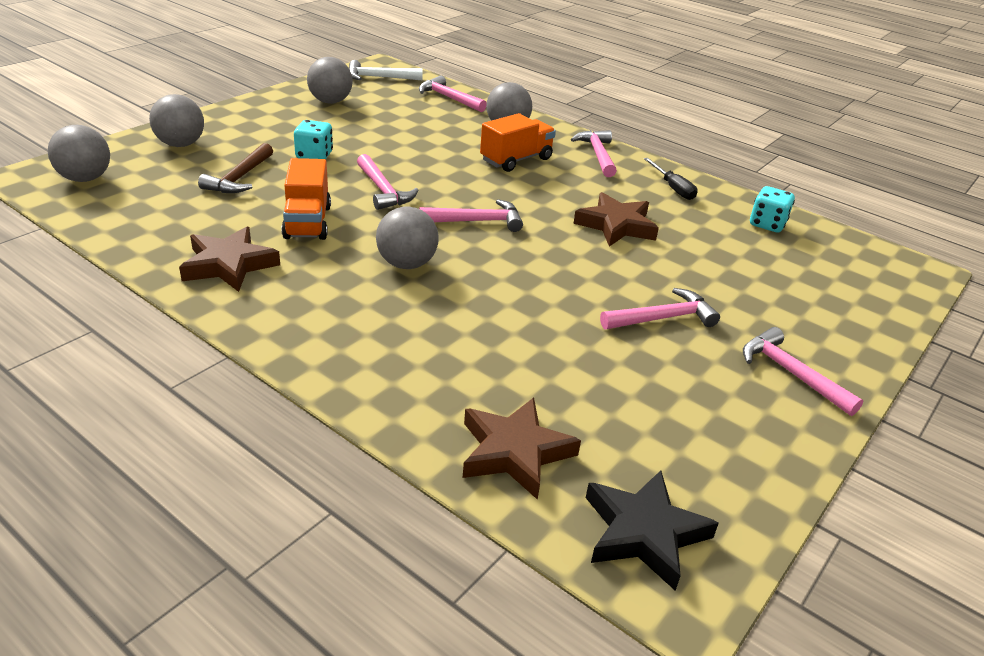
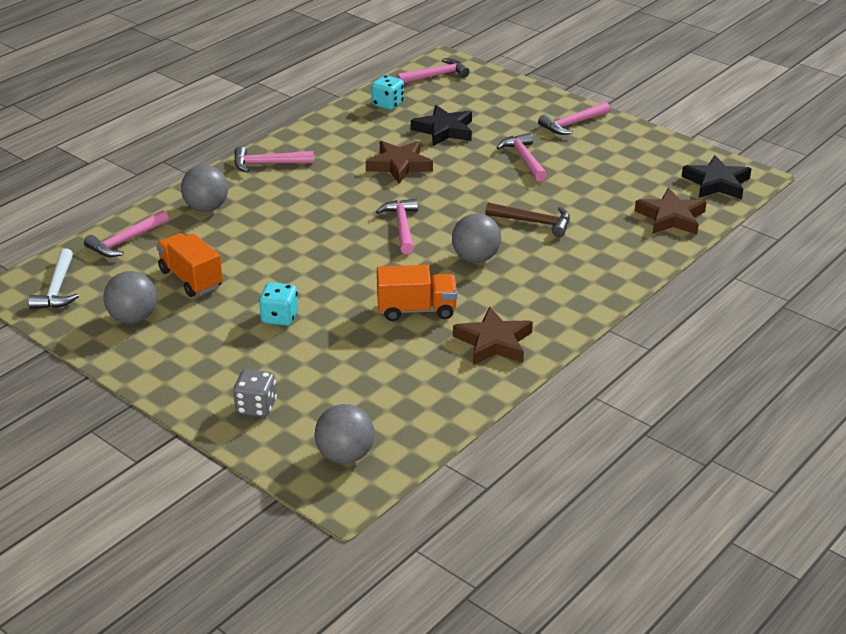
camera: 85 degrees left, 0 degrees up
grey ball [149,94,204,147] -> grey dice [233,369,277,417]
brown hammer [198,143,273,193] -> brown hammer moved to [485,202,570,237]
pink hammer [357,154,418,210] -> pink hammer moved to [396,58,470,84]
orange truck [480,113,556,172] -> orange truck moved to [156,233,223,297]
black screwdriver [644,158,698,200] -> none
none -> black star [411,105,472,146]

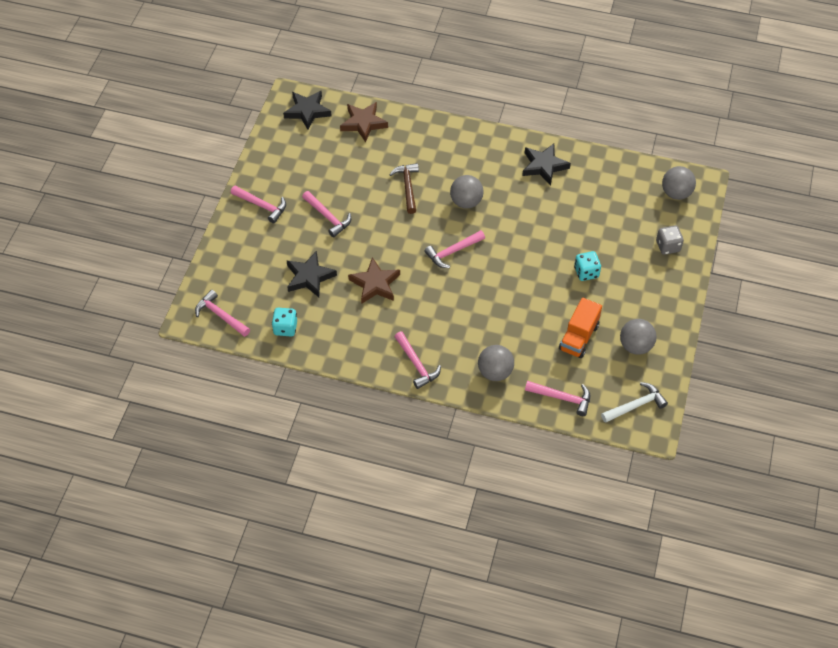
camera: 115 degrees left, 20 degrees up
orange truck [377,265,457,321] -> none
brown star [453,307,533,365] -> black star [522,144,571,186]
pink hammer [497,133,547,182] -> pink hammer turned 90 degrees counterclockwise [302,191,351,237]

